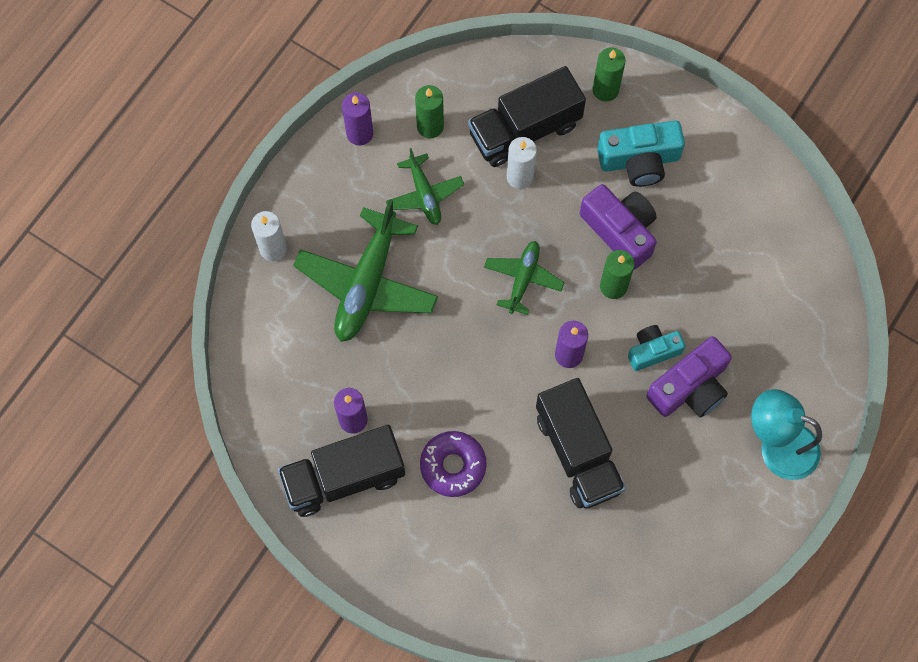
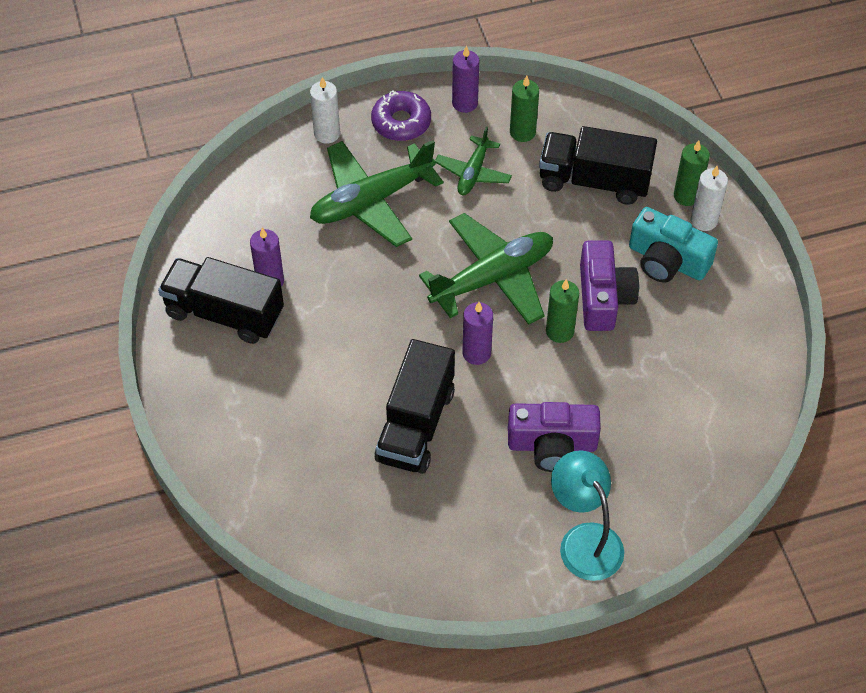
camera: 40 degrees right, 15 degrees down
purple donut [420,431,487,497] -> purple donut moved to [371,90,431,141]
green plane [484,241,565,315] -> green plane [419,213,553,325], size x1.80
white candle [507,137,537,189] -> white candle moved to [691,166,728,231]
turquoise camera [628,325,685,371] -> none

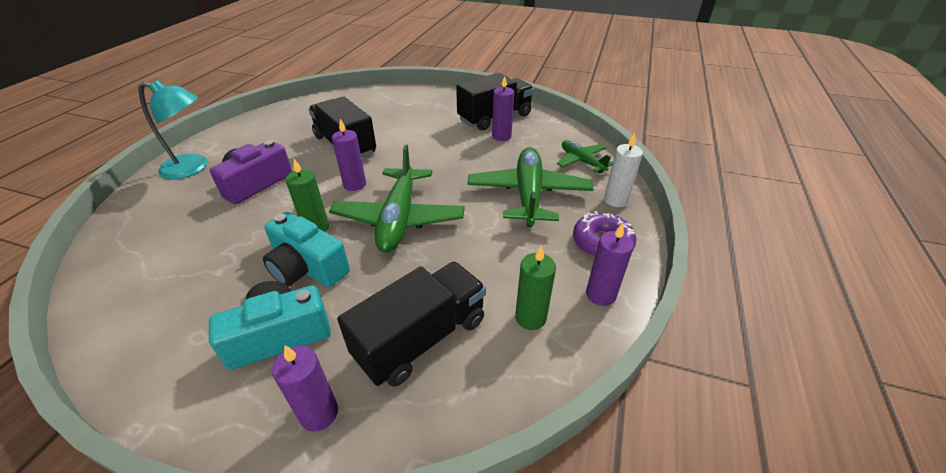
camera: 125 degrees right, 15 degrees down
green plane [435,126,512,195] -> green plane moved to [557,140,613,173]
purple camera [580,240,639,331] -> turquoise camera [263,212,350,287]
green candle [674,140,710,206] -> purple candle [272,345,338,432]
white candle [691,166,728,231] -> none

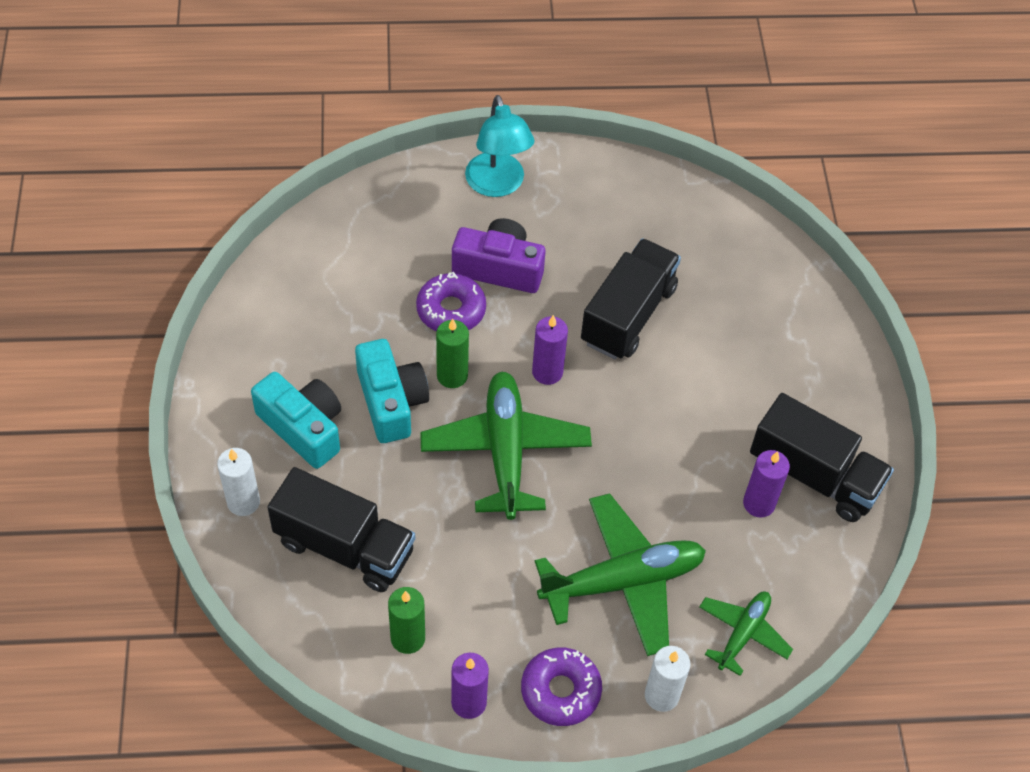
camera: 65 degrees right, 15 degrees up
turquoise camera [263,212,350,287] -> turquoise camera turned 150 degrees clockwise [355,339,429,443]
purple candle [272,345,338,432] -> white candle [217,448,260,516]
green plane [329,145,465,253] -> green plane turned 105 degrees clockwise [420,372,592,520]
none -> purple donut [416,272,486,331]

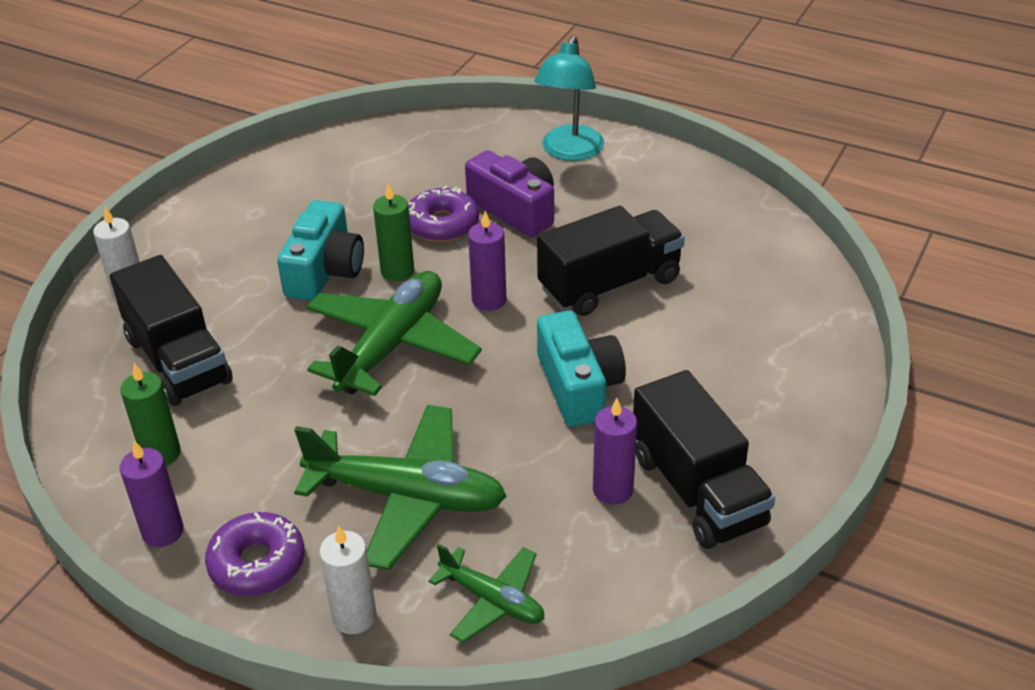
camera: 35 degrees right, 15 degrees down
turquoise camera [251,372,341,469] -> turquoise camera moved to [537,311,626,427]
green plane [699,592,793,676] -> green plane turned 60 degrees clockwise [428,544,544,643]

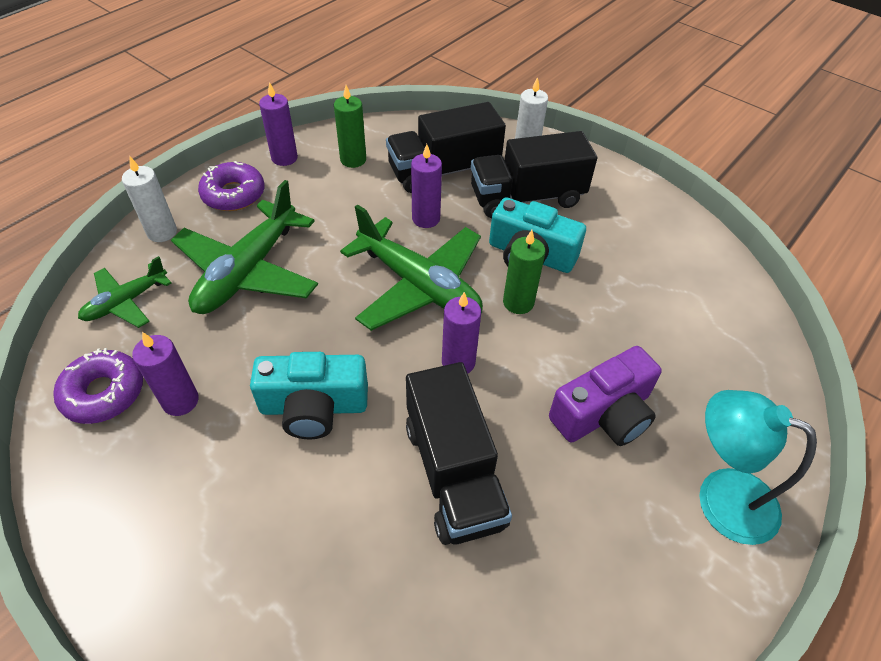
camera: 100 degrees right, 10 degrees up
purple donut [408,186,479,242] -> purple donut moved to [53,348,143,424]
black truck [633,370,775,549] -> black truck moved to [471,131,597,218]
none -> purple candle [411,144,442,228]

